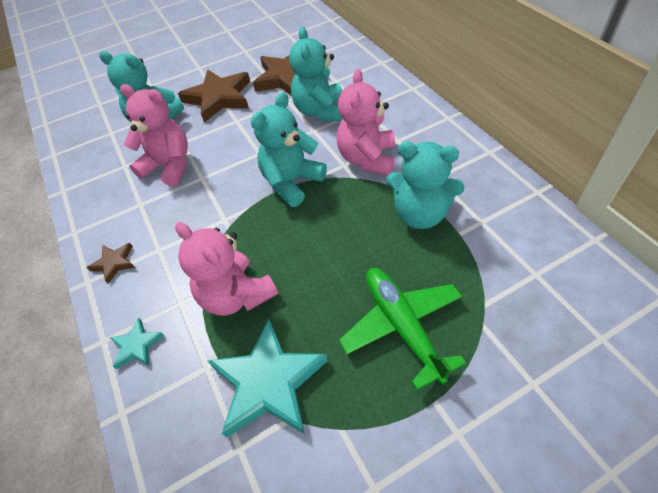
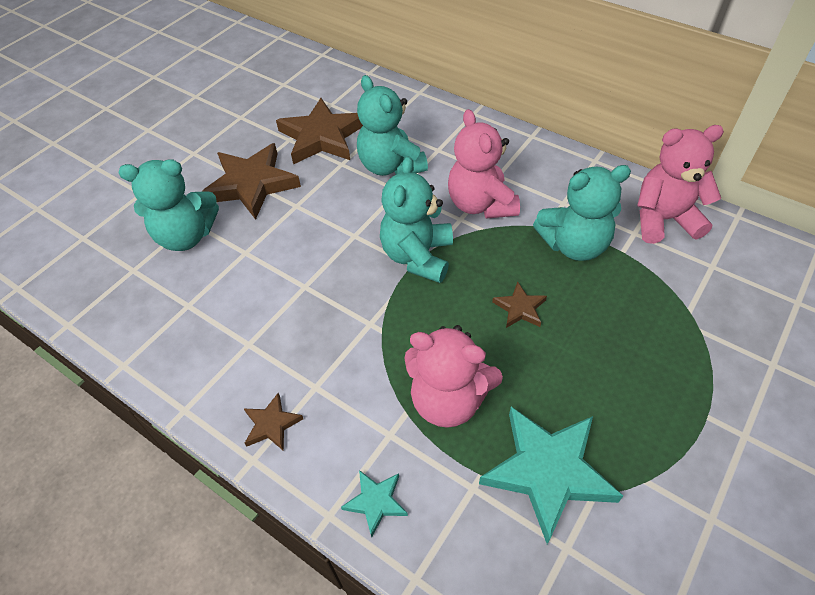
camera: 30 degrees left, 0 degrees up
pink teddy bear [120,84,188,186] -> pink teddy bear moved to [637,125,724,244]
green plane [339,268,466,390] -> none
none -> brown star [492,282,547,328]

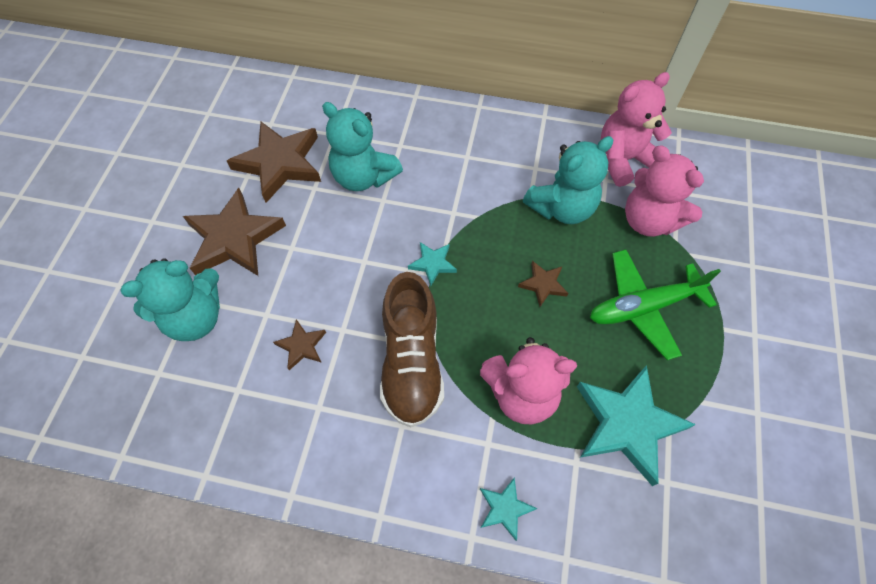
camera: 25 degrees left, 10 degrees up
brown star [244,393,303,451] -> brown star moved to [273,319,326,370]
turquoise teddy bear [380,156,453,283] -> turquoise star [408,242,457,286]
pink teddy bear [448,109,520,219] -> pink teddy bear moved to [625,145,704,237]
none -> brown shoe [380,272,444,427]
none -> green plane [590,250,721,360]

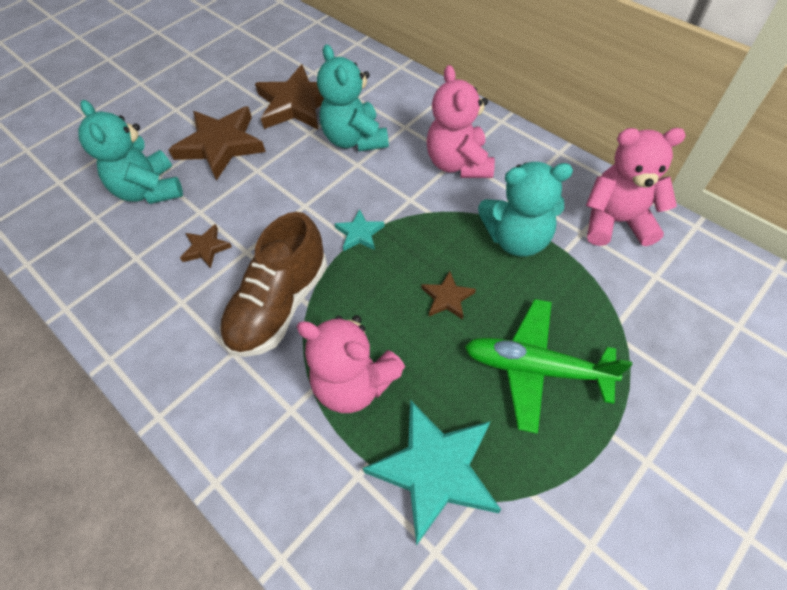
camera: 35 degrees right, 5 degrees down
turquoise teddy bear [120,258,220,341] -> turquoise teddy bear turned 60 degrees clockwise [78,100,183,204]
turquoise star [480,477,537,541] -> none
pink teddy bear [625,145,704,237] -> pink teddy bear moved to [426,65,495,178]

